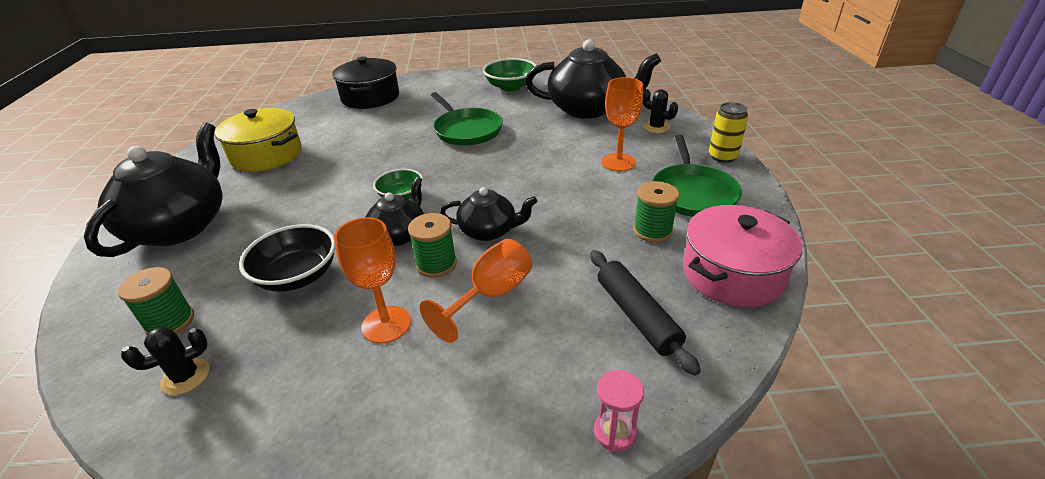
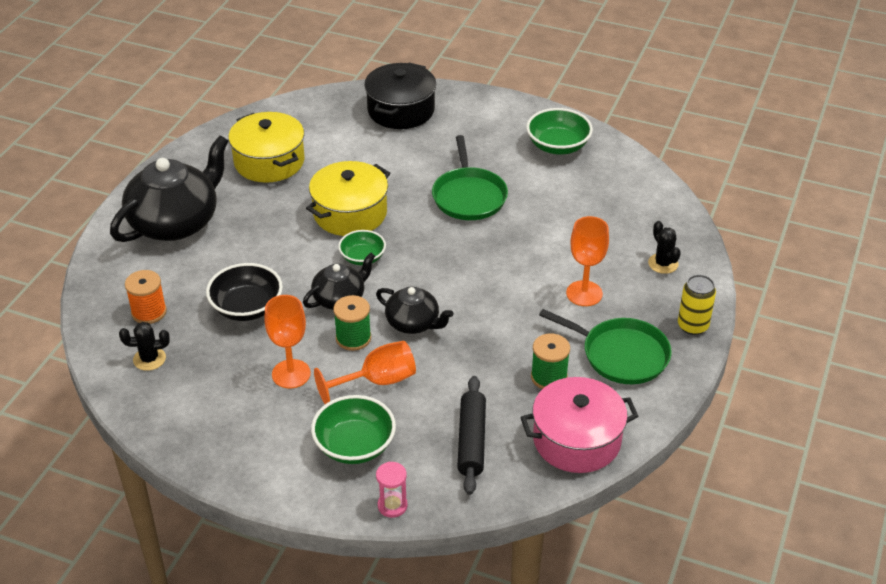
camera: 25 degrees right, 5 degrees up
green spool [118,267,194,335] -> orange spool [125,270,167,324]
black teapot [525,39,661,119] -> none
green pan [653,135,742,217] -> green pan turned 90 degrees counterclockwise [539,309,672,384]
none -> yellow pot [306,161,390,236]
none -> green bowl [311,395,396,464]

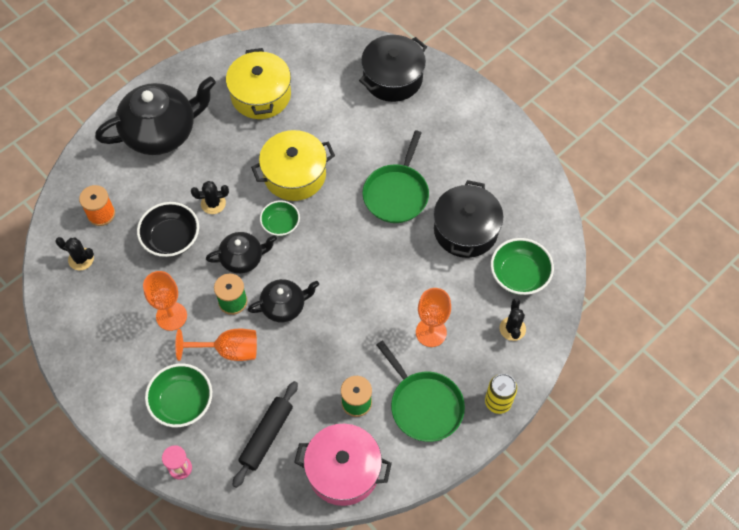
camera: 25 degrees right, 20 degrees up
black teapot [376,287,454,334] -> black teapot turned 75 degrees counterclockwise [248,279,319,322]
green bowl [526,108,593,154] -> green bowl moved to [491,238,554,295]
none -> black cactus [191,181,229,214]
none -> black pot [433,180,503,258]

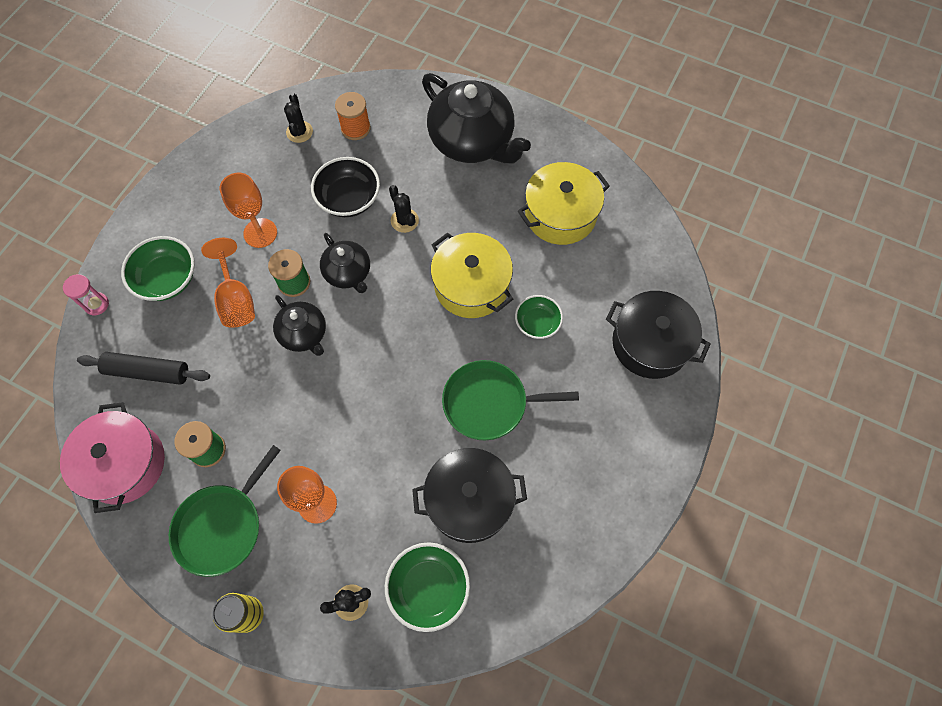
camera: 70 degrees right, 5 degrees up
green bowl [260,200,300,236] -> green bowl moved to [515,295,563,339]

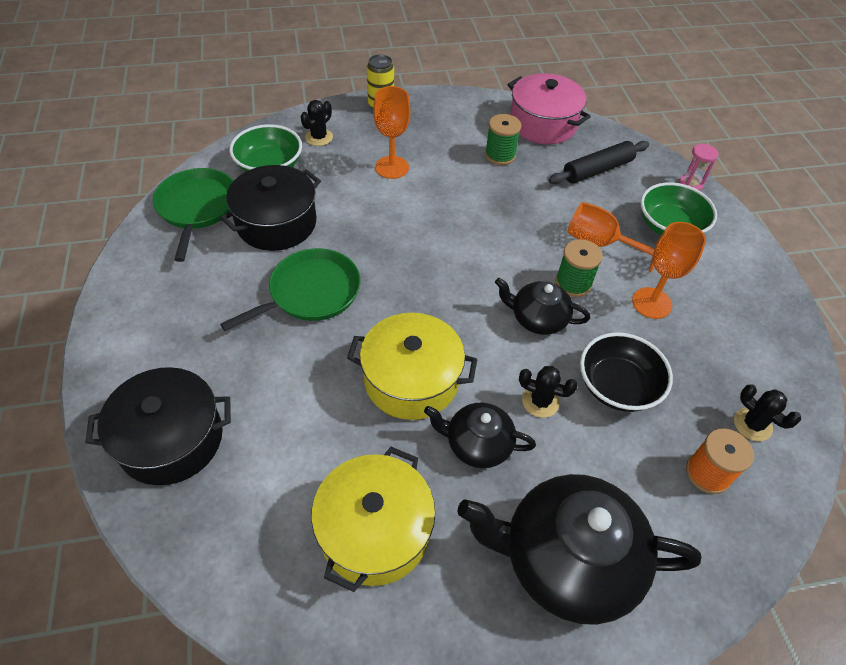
camera: 140 degrees right, 15 degrees down
green pan [169,445,281,577] -> green pan moved to [153,168,234,262]
black teapot [273,295,326,356] -> black teapot moved to [424,402,536,468]
green bowl [515,295,563,339] -> none

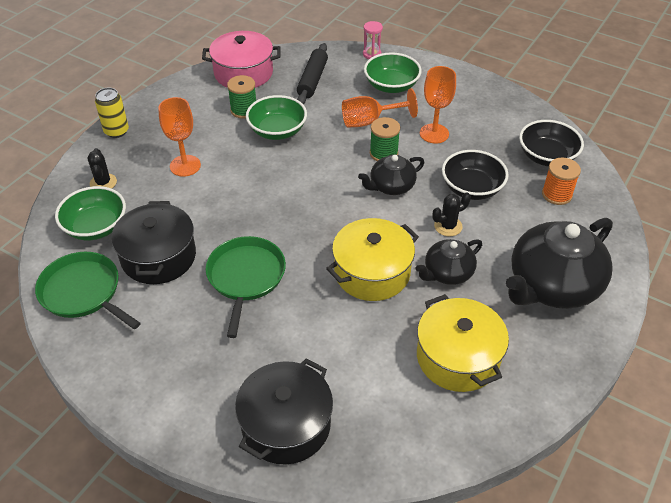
camera: 45 degrees left, 5 degrees down
black cactus [734,384,801,441] -> black bowl [519,120,584,166]
none -> green bowl [246,95,307,140]

